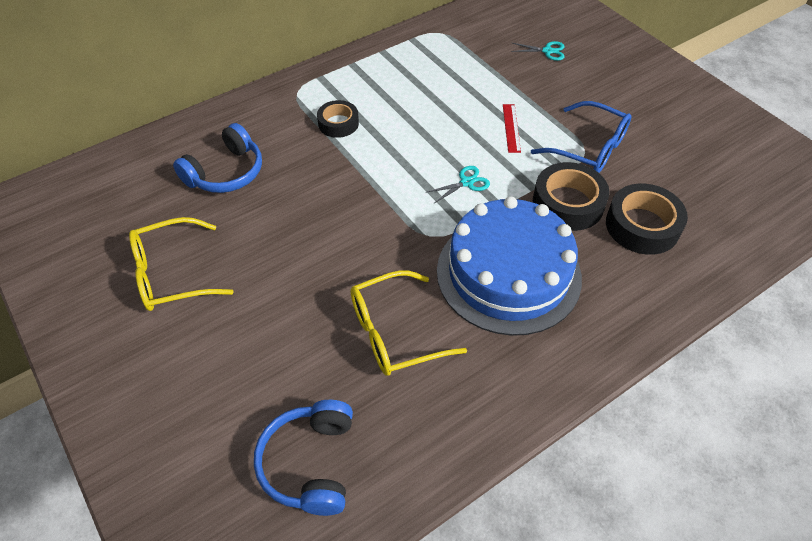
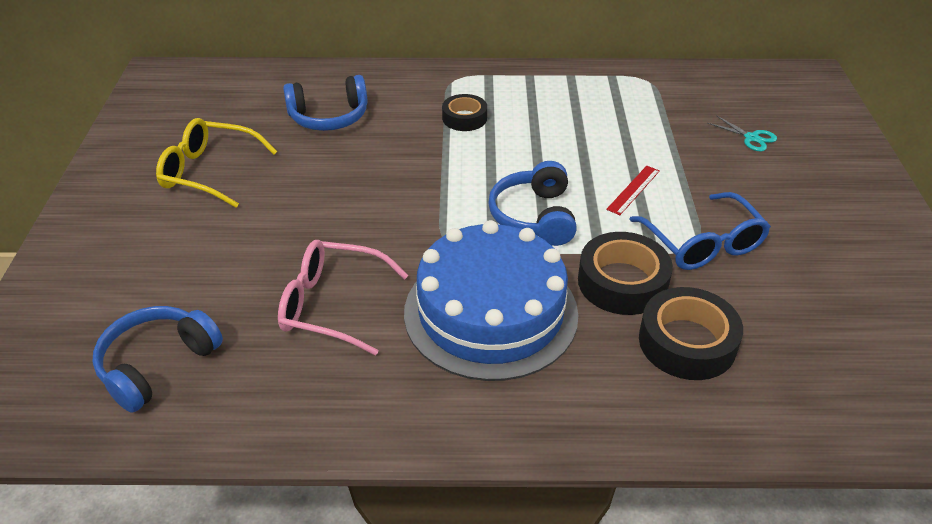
camera: 35 degrees right, 10 degrees down
yellow glasses [350,270,467,376] -> pink glasses [278,240,408,355]
turquoise scissors [427,166,490,203] -> blue headphones [488,161,577,246]

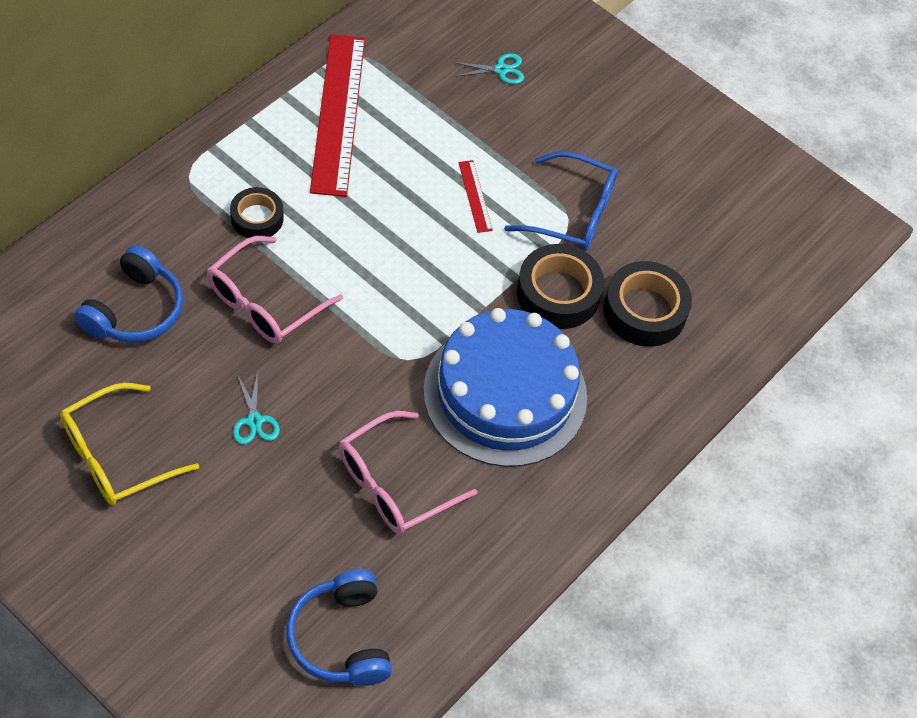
camera: 55 degrees left, 15 degrees up
blue headphones [488,161,577,246] -> none
none -> pink glasses [207,236,343,344]
none -> turquoise scissors [233,371,280,444]
none -> red ruler [310,34,365,197]

